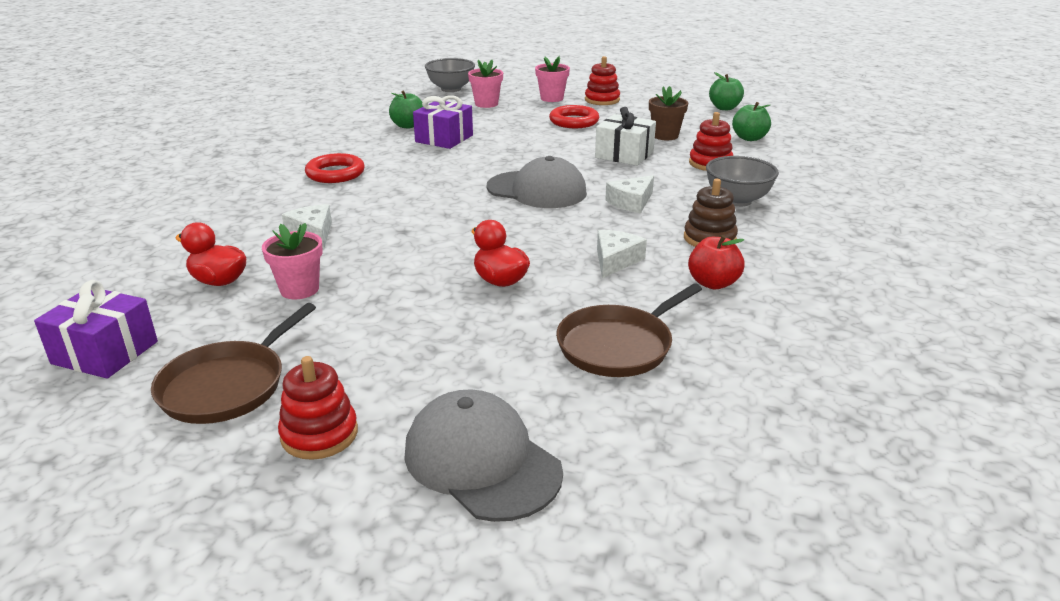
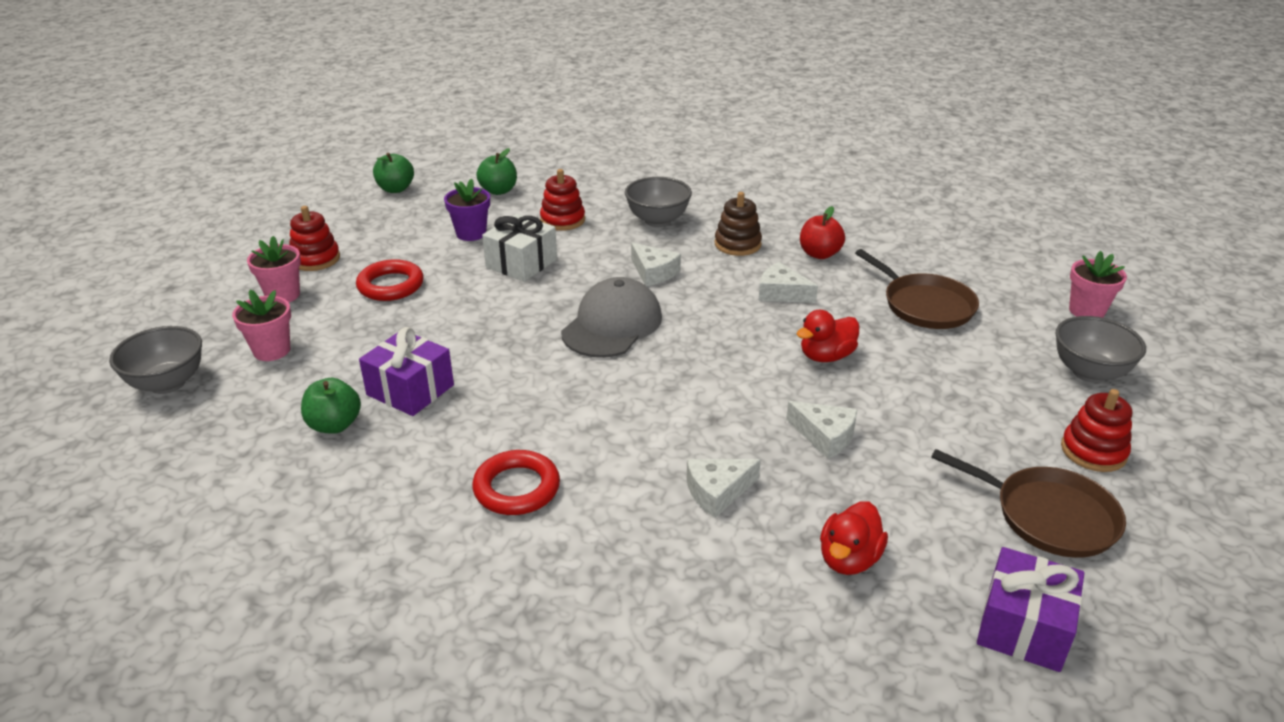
camera: 85 degrees left, 5 degrees up
pink flower pot [262,223,323,299] -> pink flower pot moved to [1069,251,1127,318]
grey cap [404,389,563,522] -> grey bowl [1055,316,1146,383]
brown flower pot [649,86,688,140] -> purple flower pot [444,178,490,241]
none -> white cheese [786,401,858,459]

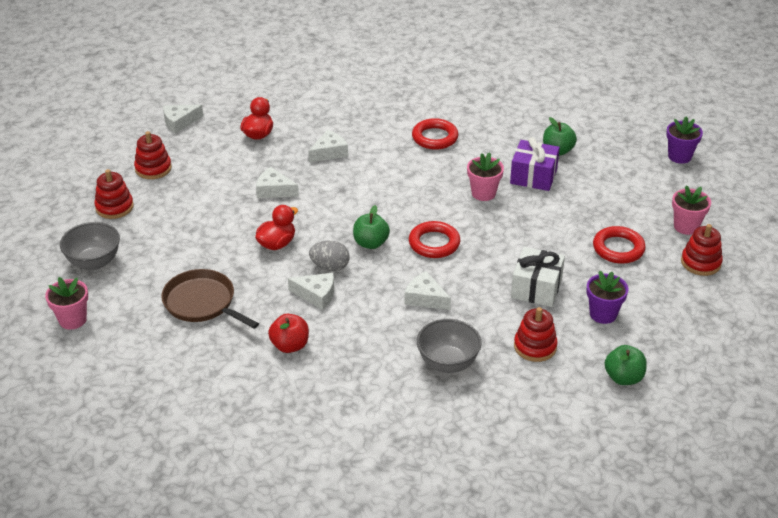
camera: 165 degrees right, 5 degrees up
grey bowl [109,326,202,394] -> purple flower pot [666,117,703,164]
pink flower pot [232,290,291,361] -> pink flower pot moved to [467,152,504,201]
green apple [373,153,414,193] -> green apple moved to [353,205,390,249]
grey cap [561,277,662,358] -> red ring [409,221,460,258]
brown stacking toy [715,192,762,256] -> none
brown pan [931,449,1126,558] -> red stacking toy [134,131,172,179]
purple gift [977,547,1084,672] -> white cheese [163,105,203,134]
none -> grey egg [309,241,350,271]

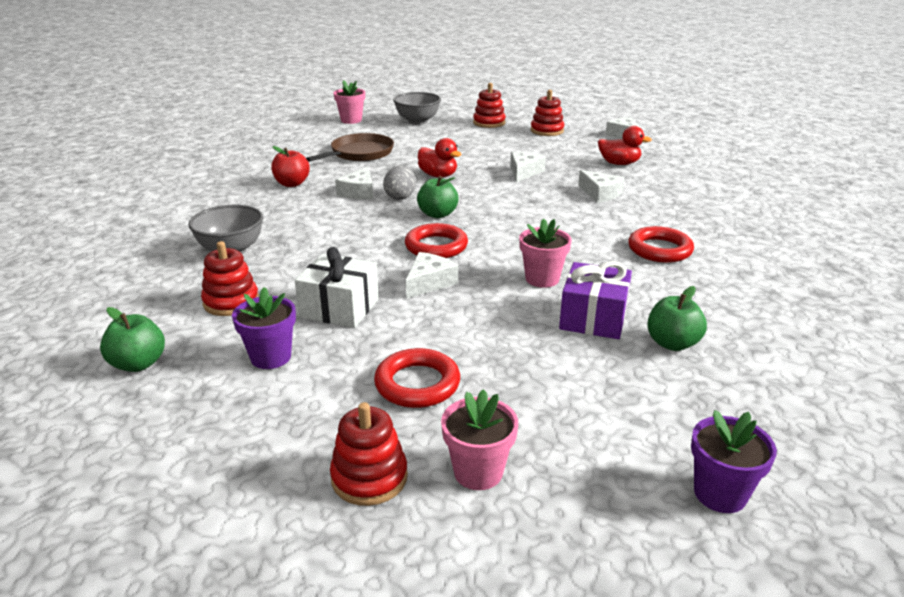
camera: 90 degrees right, 10 degrees down
white cheese [405,271,451,310] -> white cheese moved to [406,252,458,299]

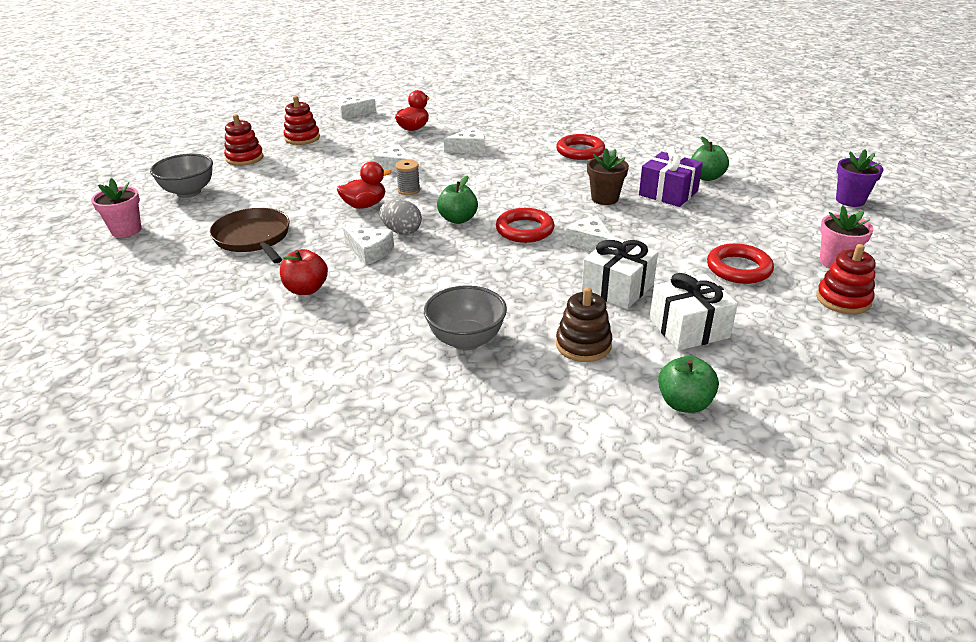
camera: 70 degrees left, 5 degrees up
red stacking toy [201,241,259,316] -> brown stacking toy [556,287,612,362]
purple flower pot [232,287,296,369] -> white gift [649,273,738,351]
pink flower pot [519,219,571,288] -> brown flower pot [587,148,629,205]
none -> grey spool [395,160,420,195]

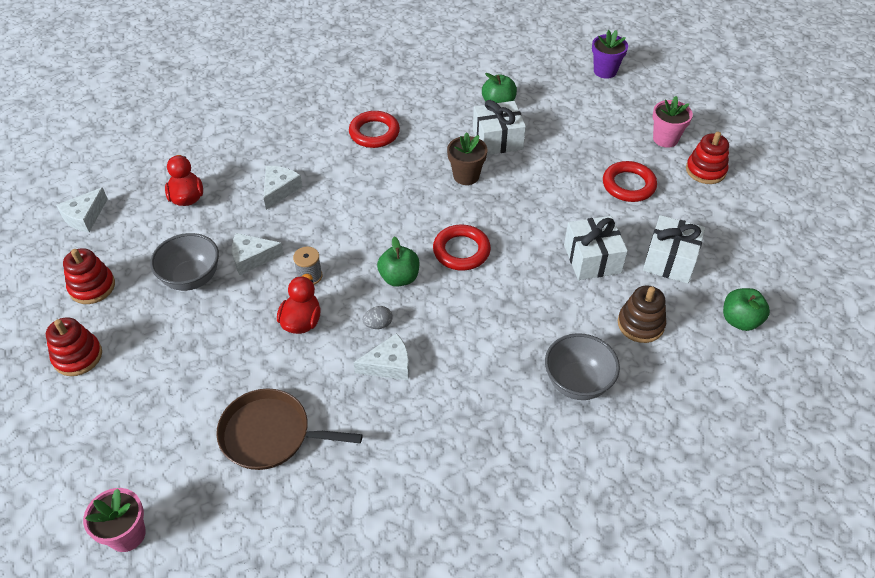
camera: 50 degrees left, 15 degrees up
grey bowl [150,154,213,198] -> grey bowl moved to [150,233,219,291]
red apple [280,249,328,295] -> none
grey egg [379,199,422,235] -> grey egg [362,306,393,329], size x0.64
white cheese [565,215,612,251] -> none
purple gift [639,146,703,207] -> white gift [473,100,526,155]

